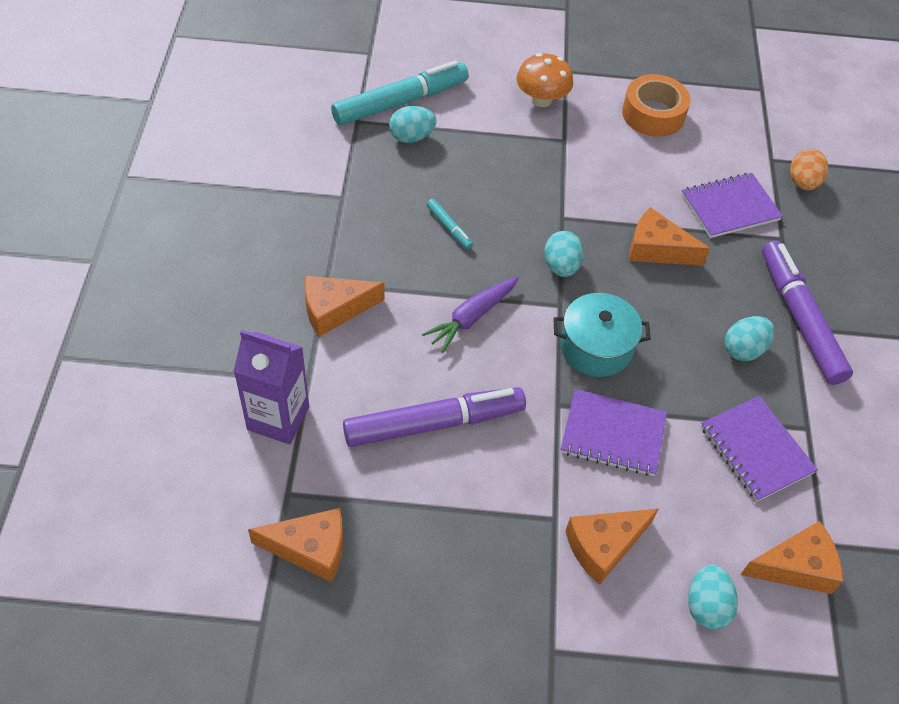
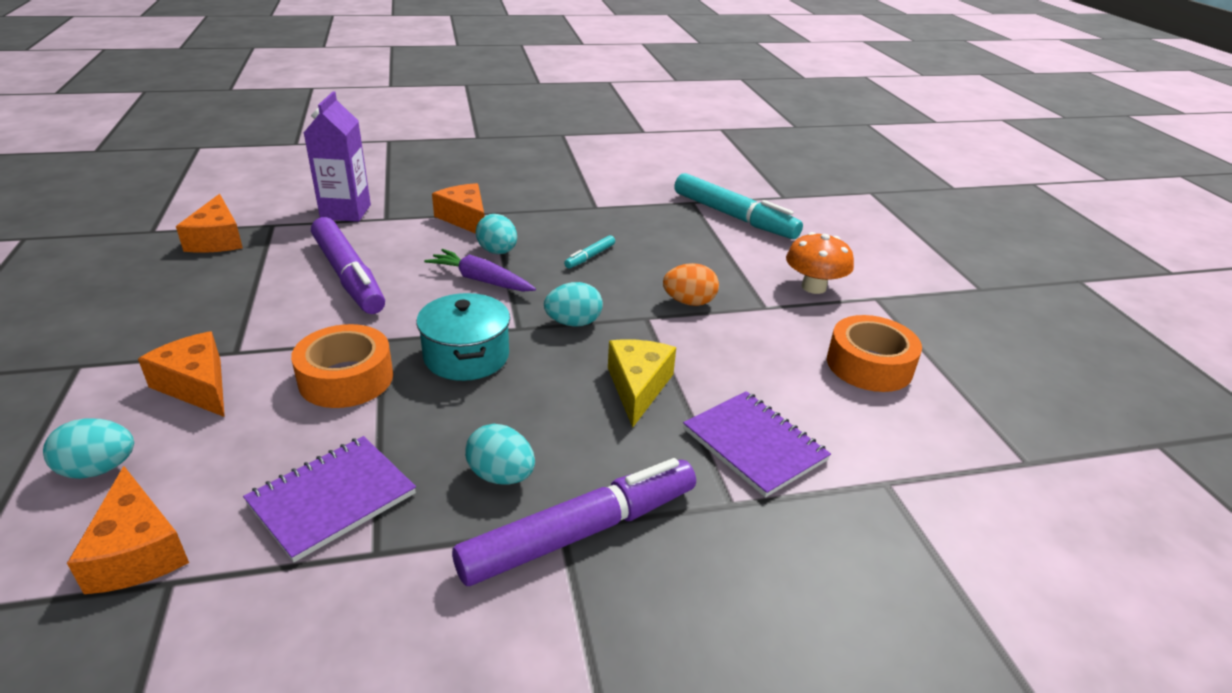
camera: 75 degrees right, 20 degrees down
turquoise egg [389,106,437,143] -> turquoise egg moved to [476,214,517,254]
purple notebook [561,389,667,476] -> orange tape [291,324,393,408]
orange cheese [629,207,710,266] -> yellow cheese [608,339,676,428]
orange egg [790,149,828,190] -> orange egg moved to [663,263,719,306]

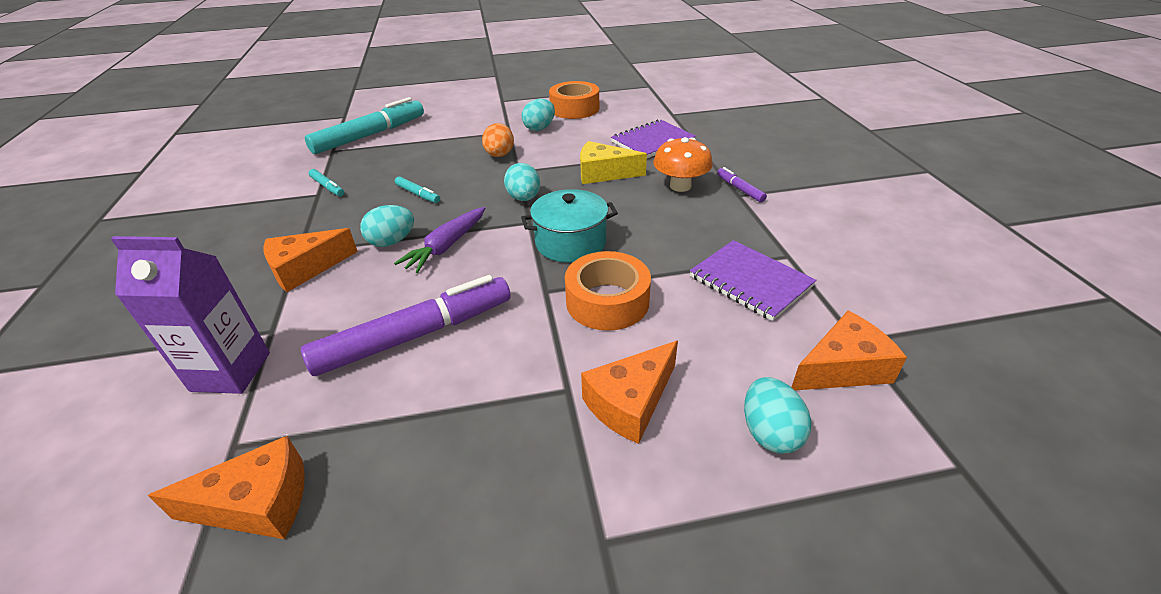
camera: 85 degrees left, 5 degrees up
purple marker [452,458,696,586] -> purple marker [717,167,767,203], size x0.43
turquoise egg [465,424,535,485] -> turquoise egg moved to [522,99,555,131]
orange mushroom [786,232,854,294] -> orange mushroom moved to [653,137,713,192]
none -> turquoise marker [309,169,344,196]

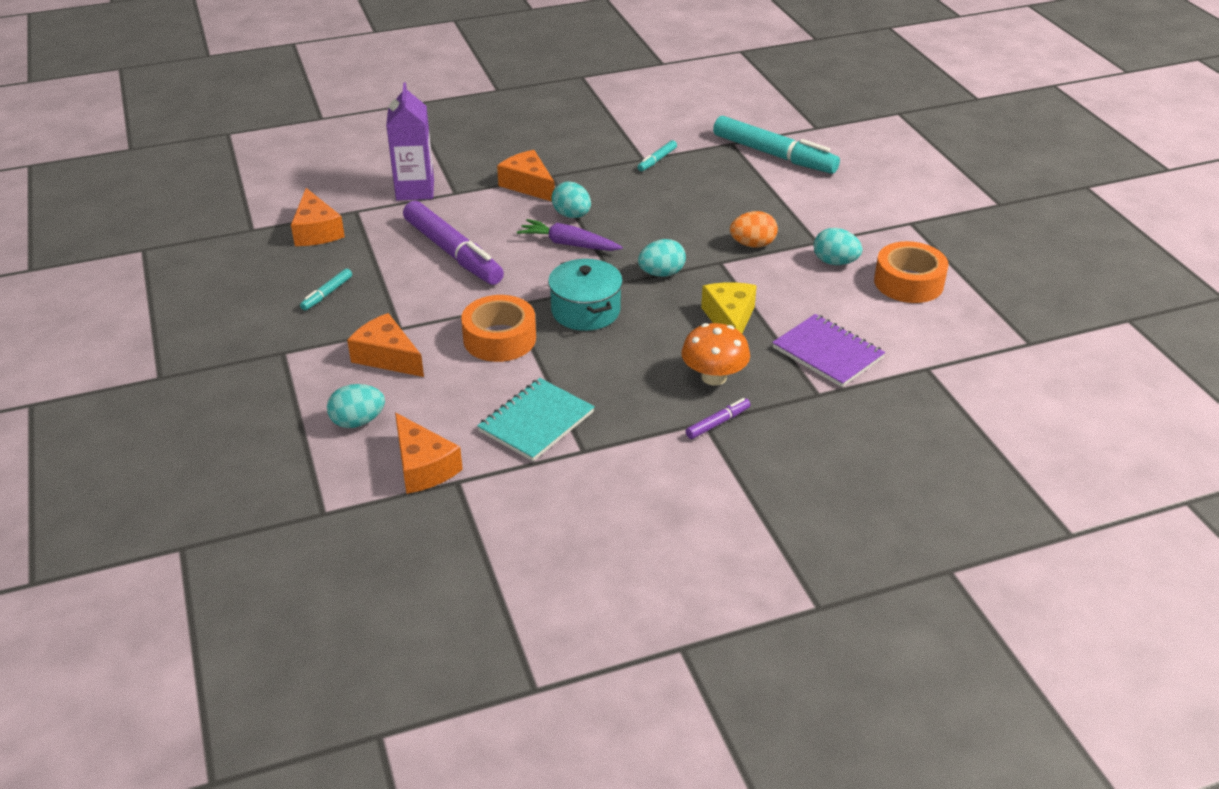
camera: 80 degrees right, 0 degrees up
turquoise marker [395,176,440,203] -> turquoise marker moved to [300,268,352,310]
purple notebook [690,240,816,321] -> turquoise notebook [477,378,595,461]

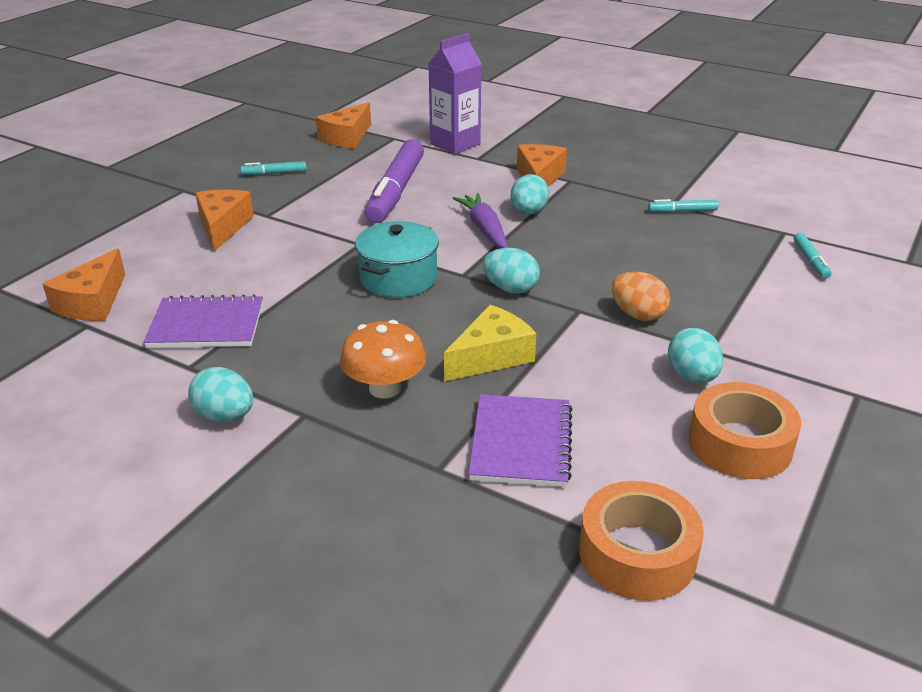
camera: 50 degrees right, 5 degrees down
turquoise egg [327,384,385,428] -> turquoise egg moved to [188,367,253,422]
orange tape [461,295,536,362] -> orange tape moved to [579,481,704,601]
turquoise notebook [477,378,595,461] -> purple notebook [144,294,263,348]
purple marker [686,398,751,439] -> none
turquoise marker [713,116,840,174] -> turquoise marker [794,233,831,279], size x0.43

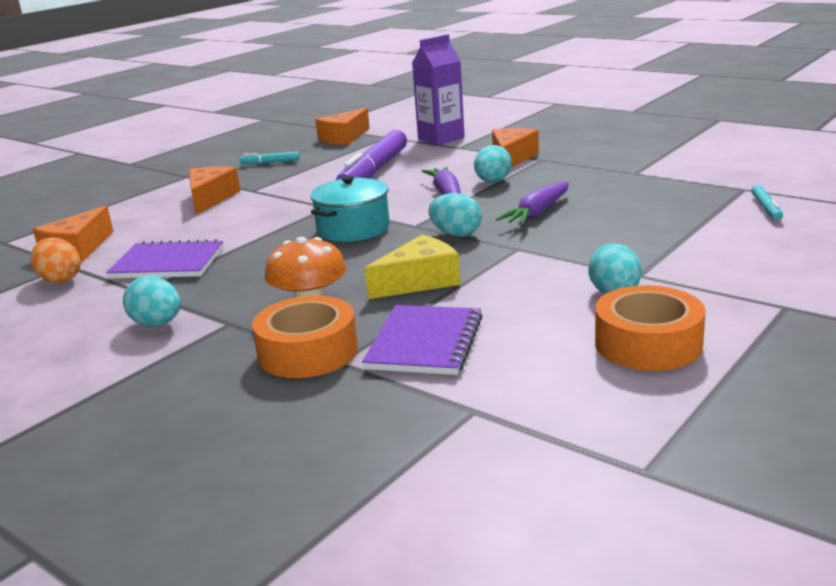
camera: 10 degrees right, 10 degrees down
orange tape [579,481,704,601] -> orange tape moved to [252,295,358,378]
orange egg [612,272,670,321] -> orange egg moved to [31,237,81,284]
turquoise marker [648,199,719,213] -> none
none -> purple carrot [496,182,569,225]

